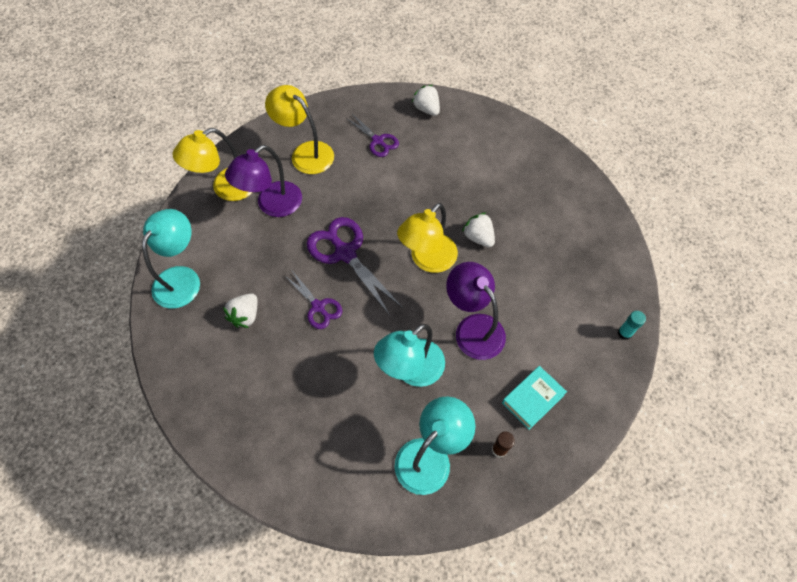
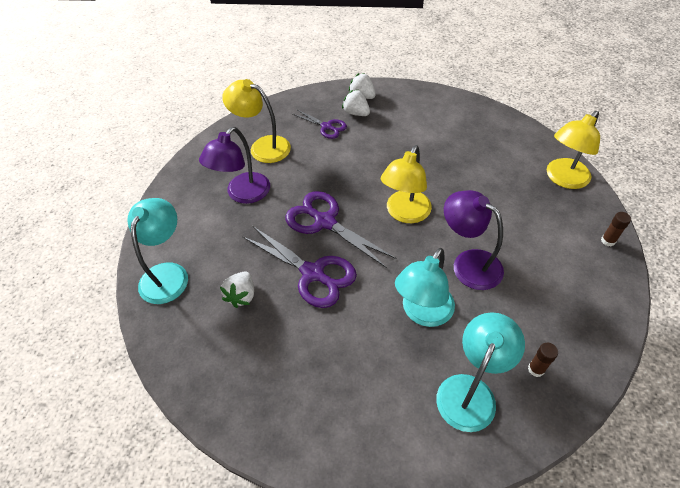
camera: 10 degrees left, 10 degrees down
yellow lamp [173,128,252,201] -> yellow lamp moved to [547,111,600,189]
purple scissors [284,271,342,329] -> purple scissors [243,226,357,308], size x1.71
white strawberry [462,212,495,247] -> white strawberry moved to [342,90,370,116]
turquoise book [502,366,567,430] -> none
turquoise glue stick [618,311,646,340] -> brown glue stick [601,212,631,246]

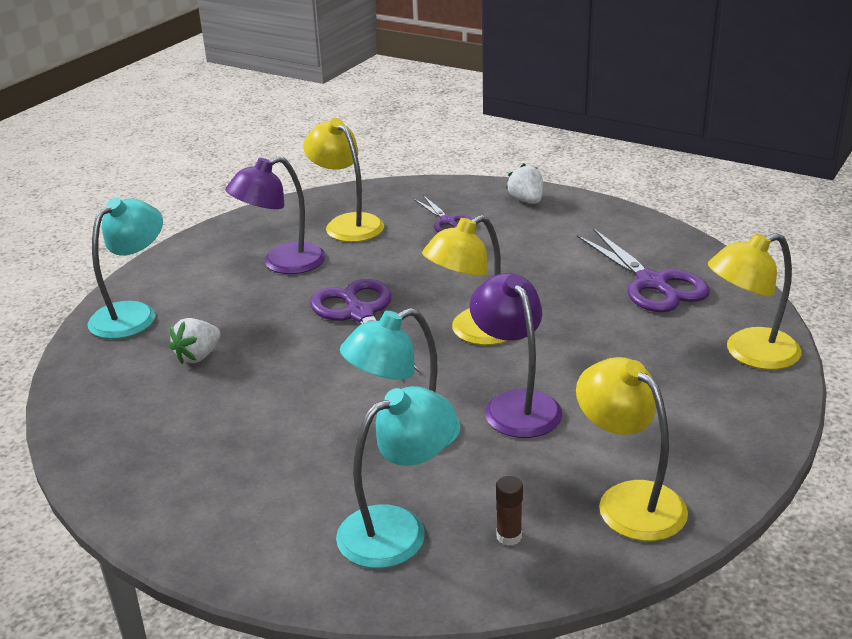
camera: 25 degrees right, 20 degrees down
purple scissors [243,226,357,308] -> purple scissors moved to [577,228,710,312]
white strawberry [342,90,370,116] -> none
brown glue stick [601,212,631,246] -> none
none -> yellow lamp [576,357,688,541]

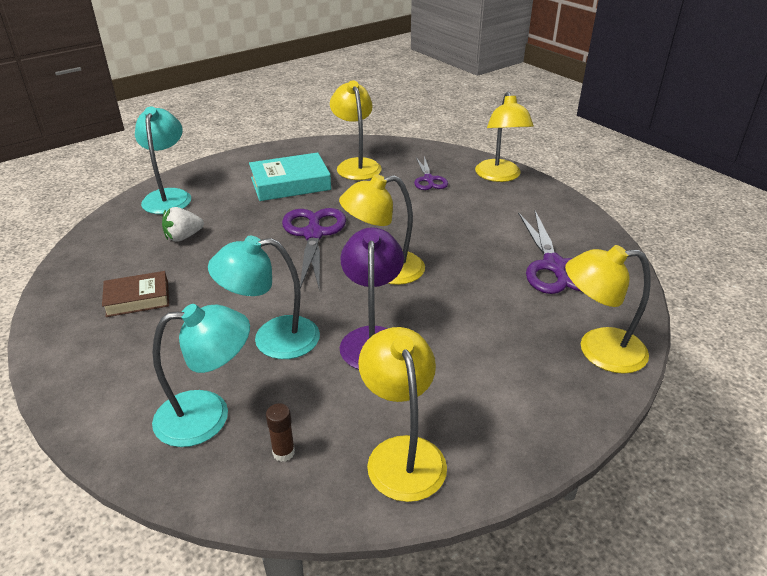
camera: 20 degrees right, 5 degrees up
turquoise lamp [88,198,163,339] -> turquoise lamp turned 60 degrees counterclockwise [135,107,191,214]
purple lamp [225,156,326,274] -> turquoise book [249,152,331,201]
white strawberry [506,164,543,204] -> yellow lamp [475,92,534,182]
none -> brown book [102,271,169,317]

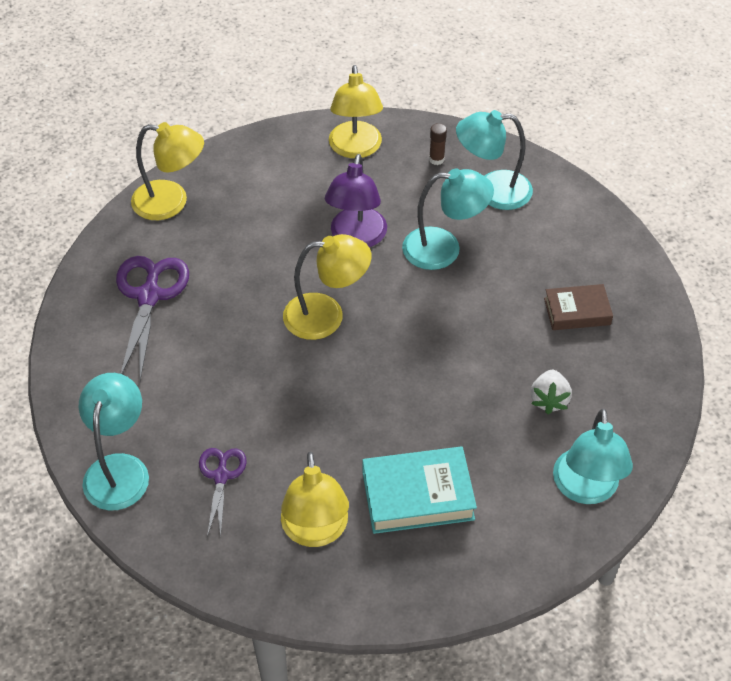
camera: 170 degrees left, 15 degrees up
white strawberry [162,207,204,242] -> white strawberry turned 120 degrees clockwise [530,370,572,414]
purple scissors [282,208,346,291] -> none
yellow lamp [475,92,534,182] -> turquoise lamp [79,373,149,510]

